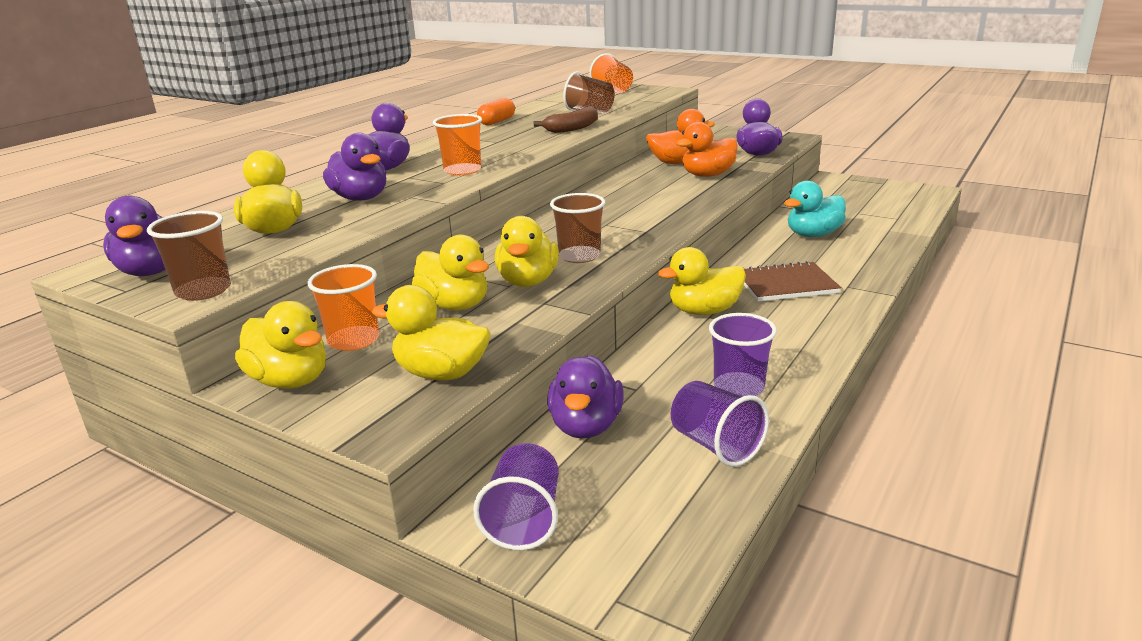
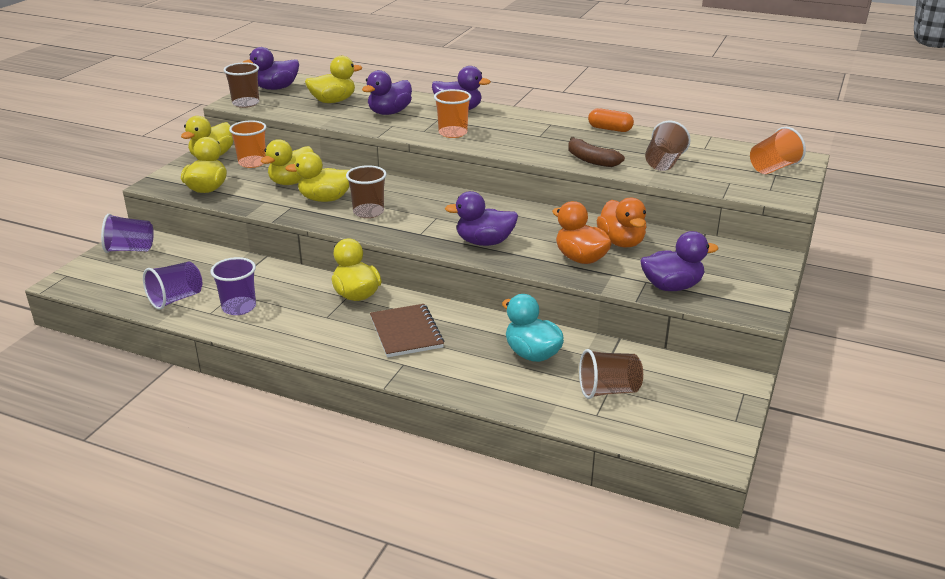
camera: 80 degrees right, 5 degrees up
purple duck [547,355,624,438] -> purple duck moved to [445,191,518,246]
none -> brown cup [579,349,643,399]

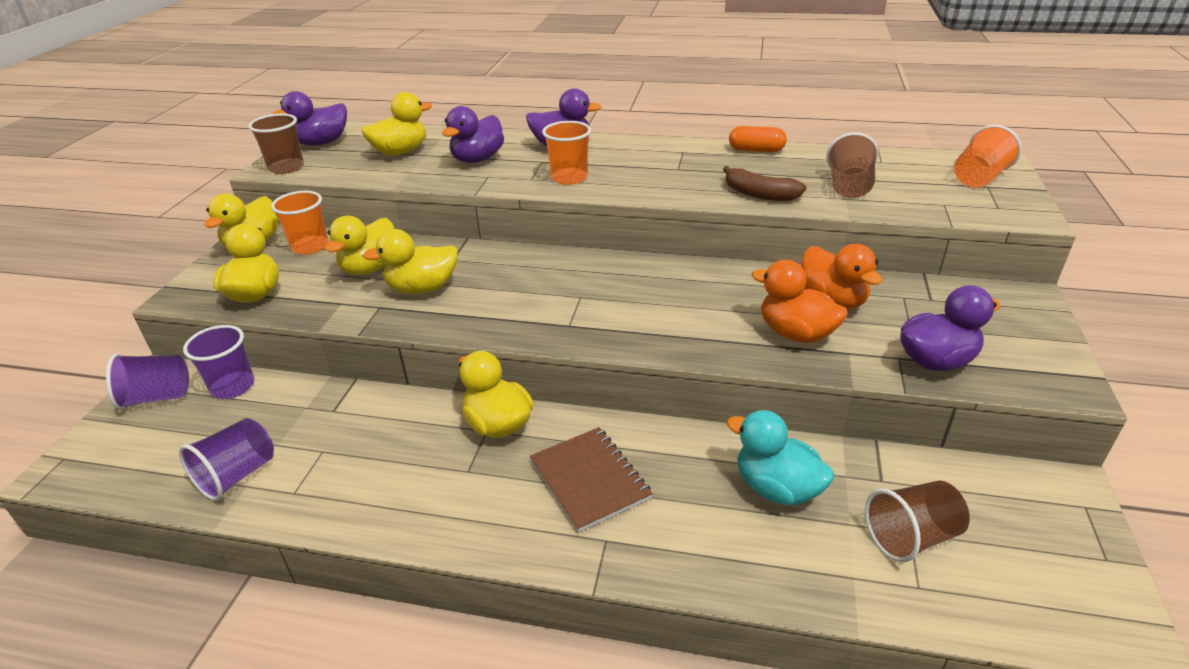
camera: 10 degrees left, 5 degrees up
purple cup [211,257,256,315] -> purple cup moved to [183,325,254,399]
brown cup [346,165,387,218] -> none
purple duck [445,191,518,246] -> none

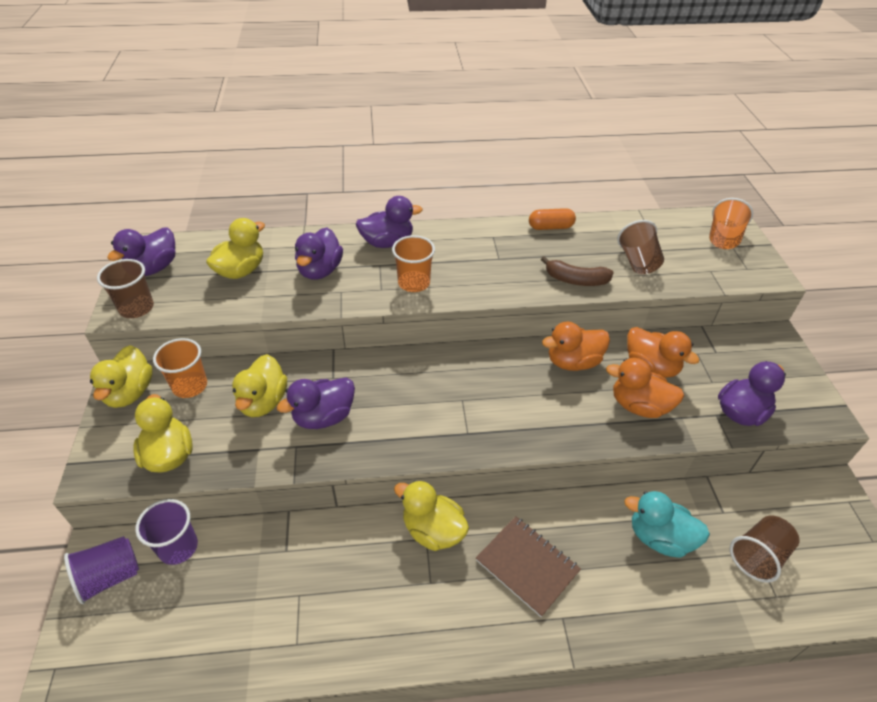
camera: 20 degrees left, 10 degrees up
purple cup [179,418,274,501] -> none
yellow duck [363,229,458,294] -> purple duck [277,378,355,429]
none -> orange duck [542,322,610,371]

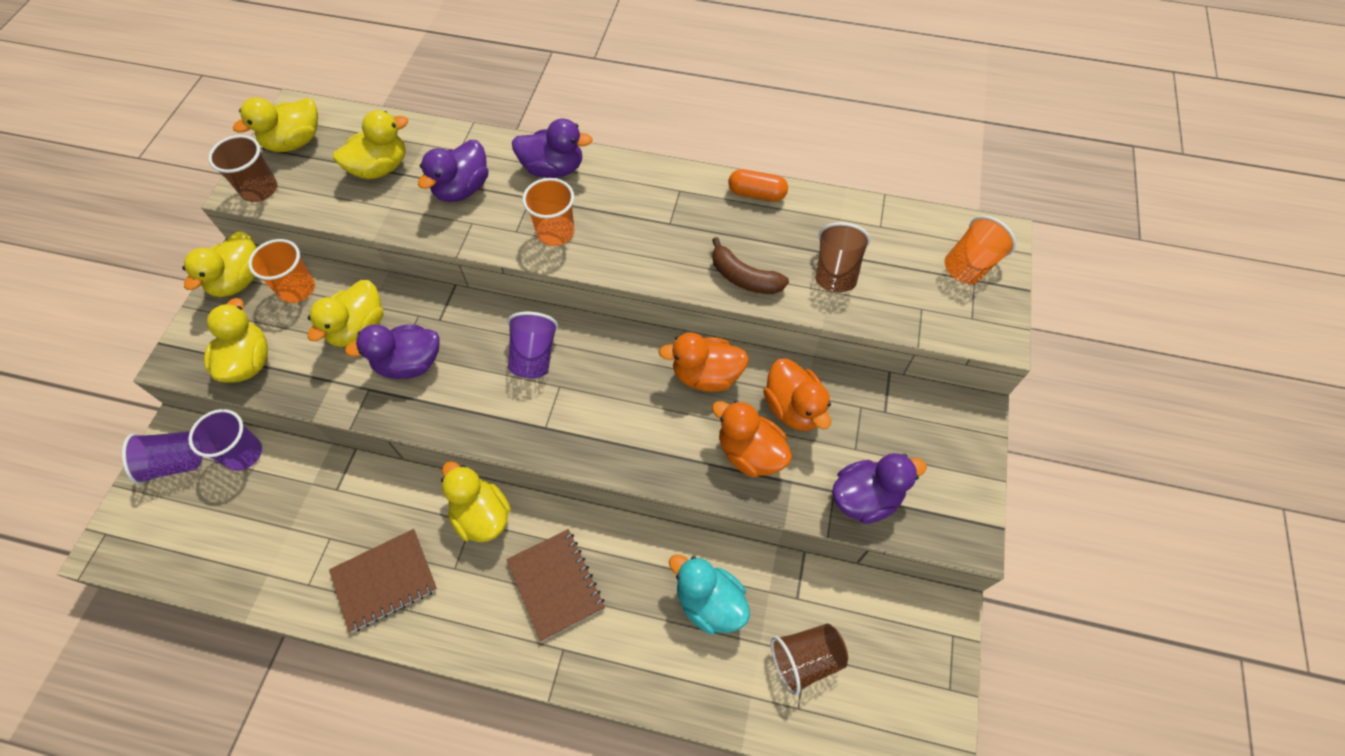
camera: 20 degrees right, 15 degrees up
purple duck [107,227,175,276] -> yellow duck [233,97,318,152]
none -> brown notebook [329,529,437,632]
none -> purple cup [508,312,558,378]

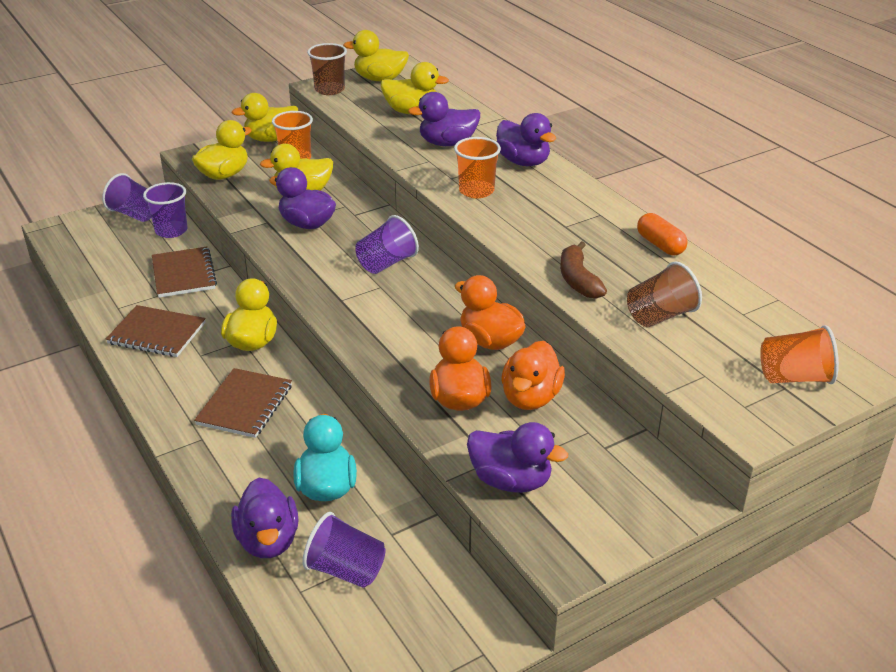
camera: 45 degrees right, 25 degrees down
brown cup [771,624,848,695] -> purple cup [302,512,386,588]
none -> brown notebook [152,247,217,298]
none -> purple duck [231,478,299,558]

